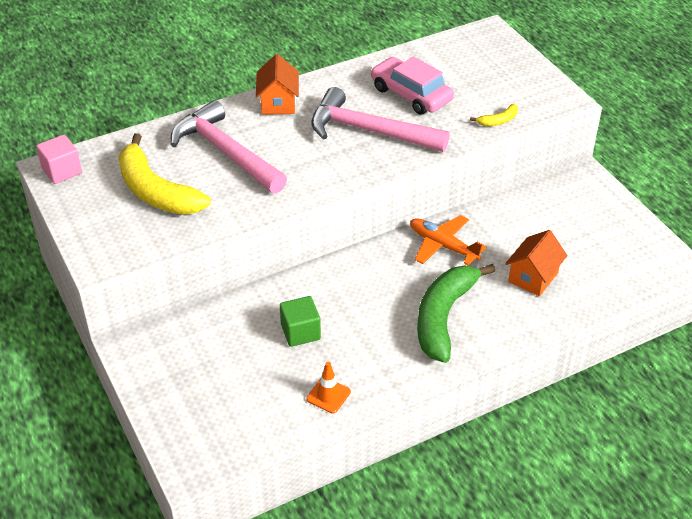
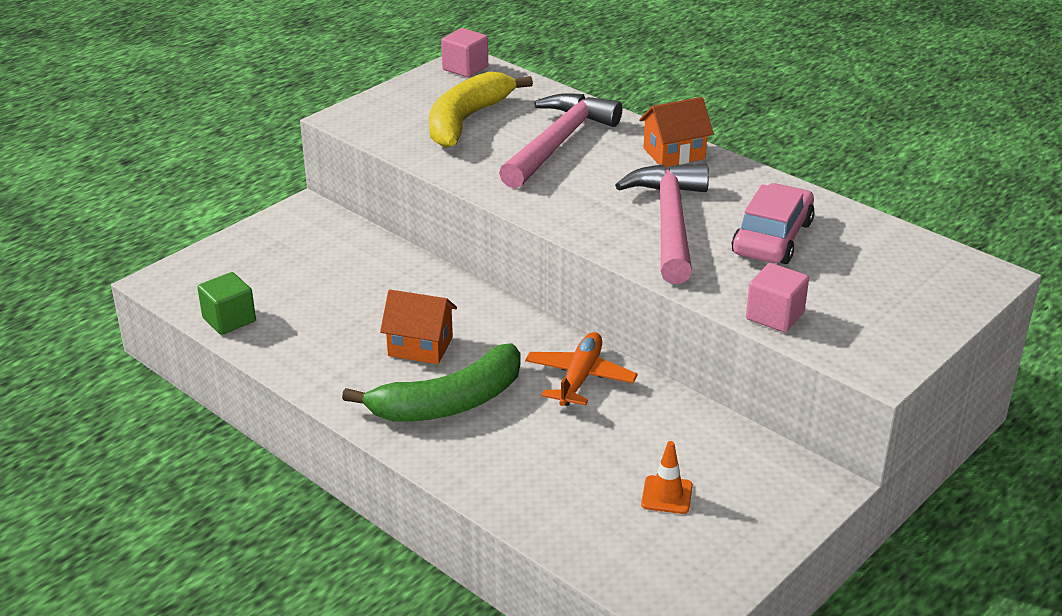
camera: 70 degrees right, 10 degrees down
green cube [280,296,321,347] -> green cube moved to [197,272,256,335]
orange traffic cone [307,362,351,413] -> orange traffic cone moved to [641,441,693,514]
green banana [417,264,495,363] -> green banana turned 150 degrees clockwise [342,343,521,422]
yellow banana [470,104,518,126] -> pink cube [746,263,809,332]
orange house [505,230,568,296] -> orange house moved to [380,290,457,364]

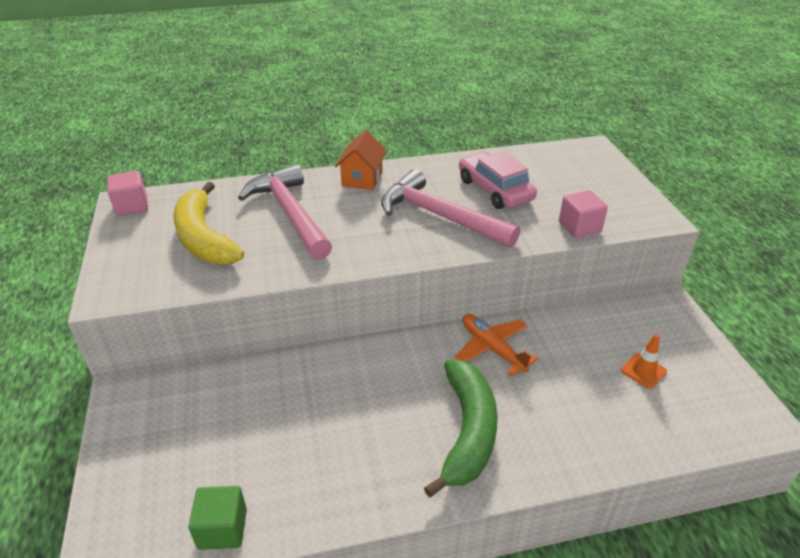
camera: 55 degrees left, 5 degrees up
orange house [380,290,457,364] -> none

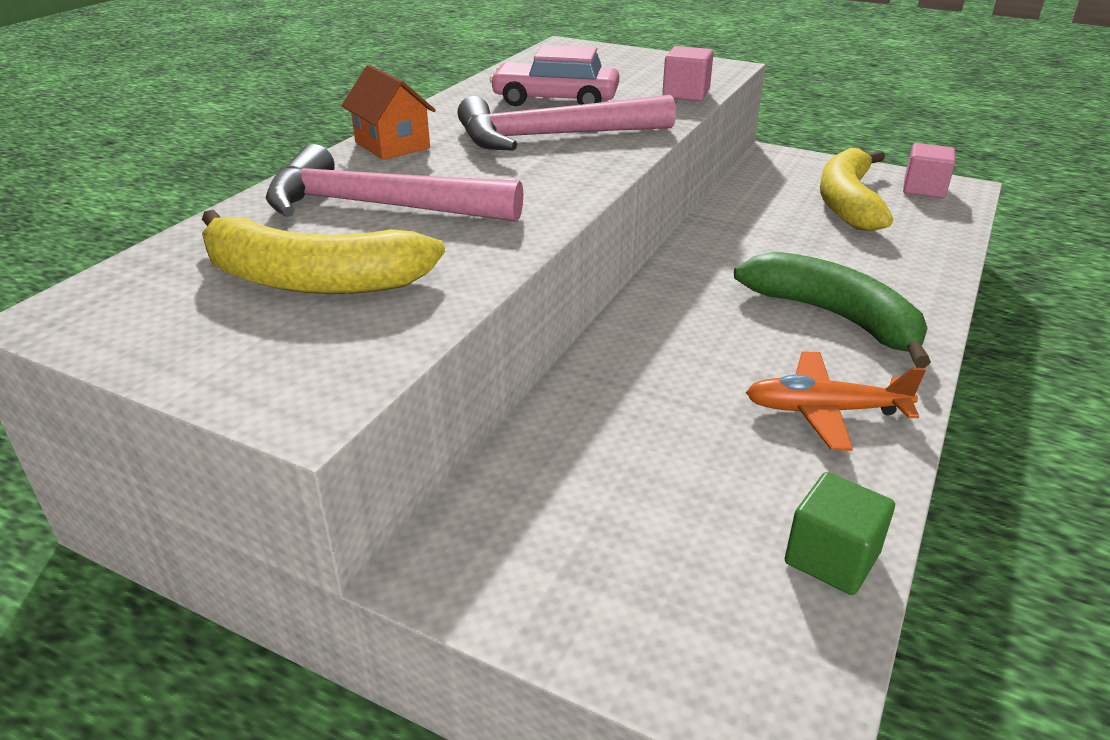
camera: 50 degrees left, 5 degrees down
pink cube [107,171,148,216] -> pink cube moved to [903,143,955,198]
orange plane [455,314,538,376] -> orange plane moved to [746,351,926,451]
orange traffic cone [621,334,667,389] -> yellow banana [820,148,893,231]

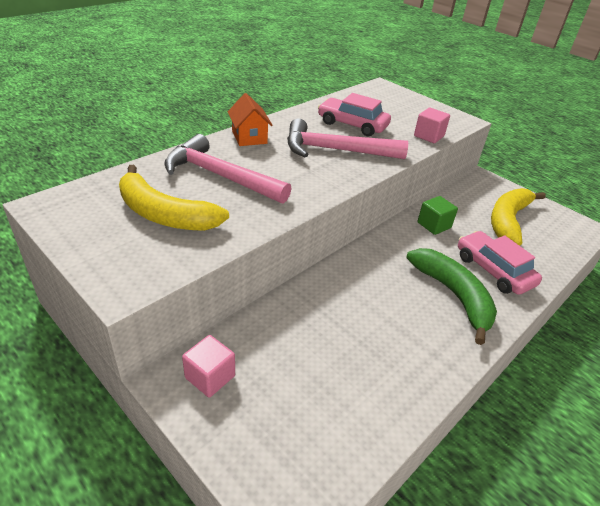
camera: 15 degrees right, 5 degrees up
orange plane [746,351,926,451] -> none
green cube [785,472,895,595] -> green cube moved to [418,196,458,235]
pink cube [903,143,955,198] -> pink cube moved to [182,335,235,397]
none -> pink car [458,231,542,295]

